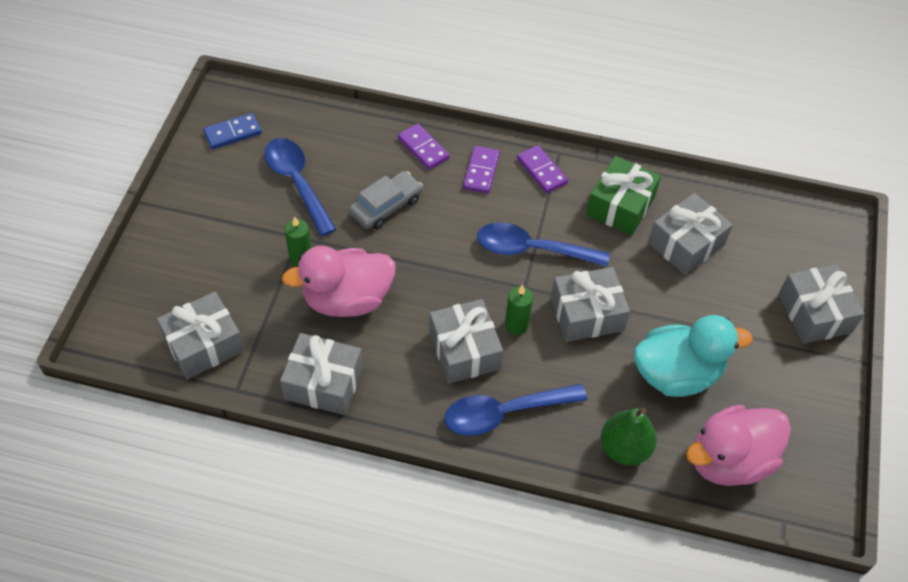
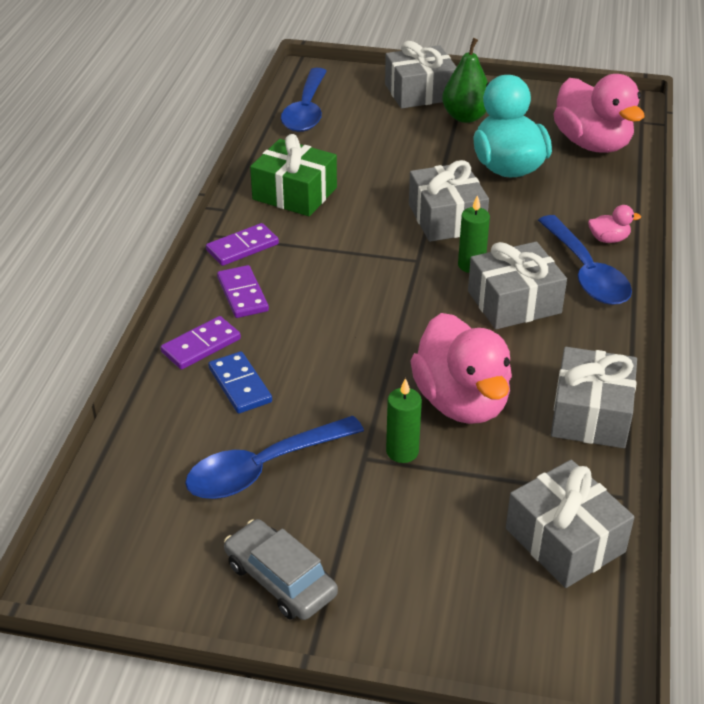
camera: 90 degrees left, 15 degrees down
blue domino [203,113,262,149] -> blue domino moved to [208,351,272,413]
grey car [349,171,423,229] -> grey car moved to [224,519,338,620]
purple domino [463,146,500,194] -> purple domino turned 60 degrees clockwise [217,265,269,318]
blue spoon [477,222,609,267] -> blue spoon moved to [281,68,327,132]
green pear [601,408,657,466] -> green pear moved to [442,38,488,123]
grey gift [648,193,733,275] -> none
none -> pink duck [588,205,641,243]

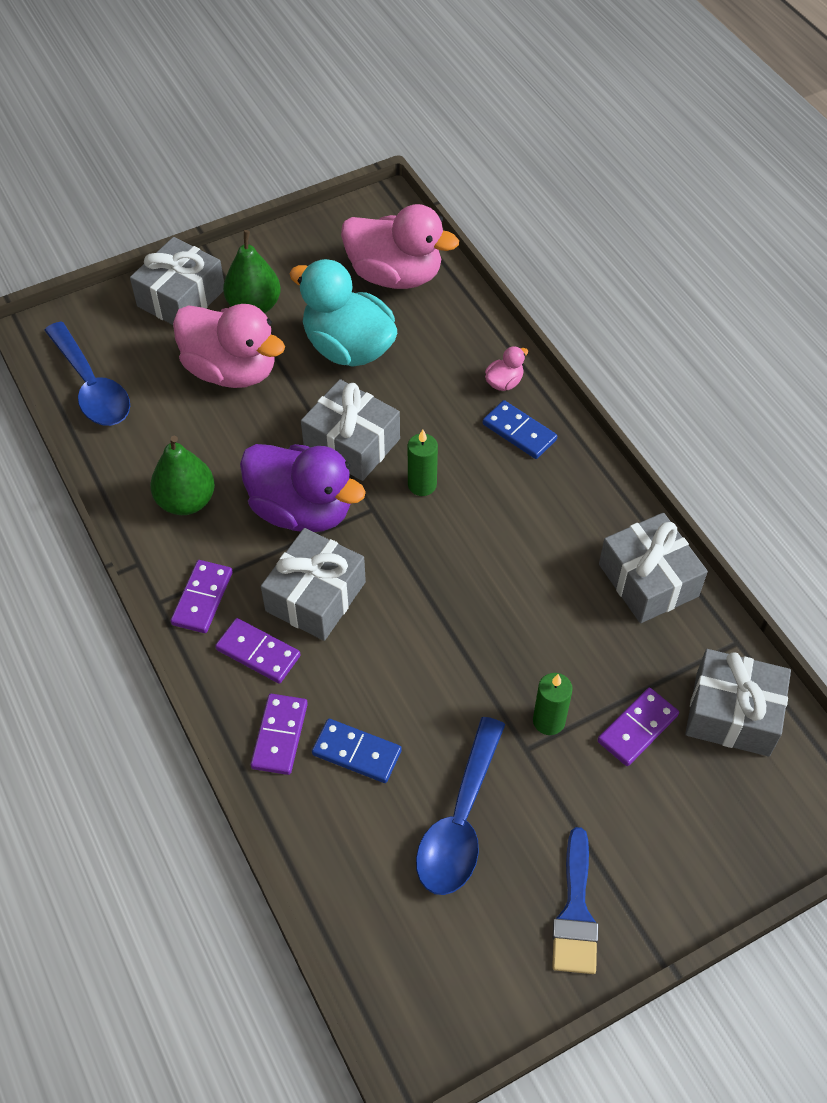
camera: 40 degrees left, 15 degrees up
grey car [224,519,338,620] -> blue brush [552,827,598,974]
green gift [250,134,337,216] -> green pear [150,436,215,515]
pink duck [410,313,512,424] -> pink duck moved to [173,304,285,388]
grey gift [468,242,567,329] -> grey gift moved to [261,528,366,641]
blue spoon [538,215,632,305] -> blue domino [483,400,557,459]
none -> purple duck [240,444,366,532]
none -> purple domino [597,688,679,766]

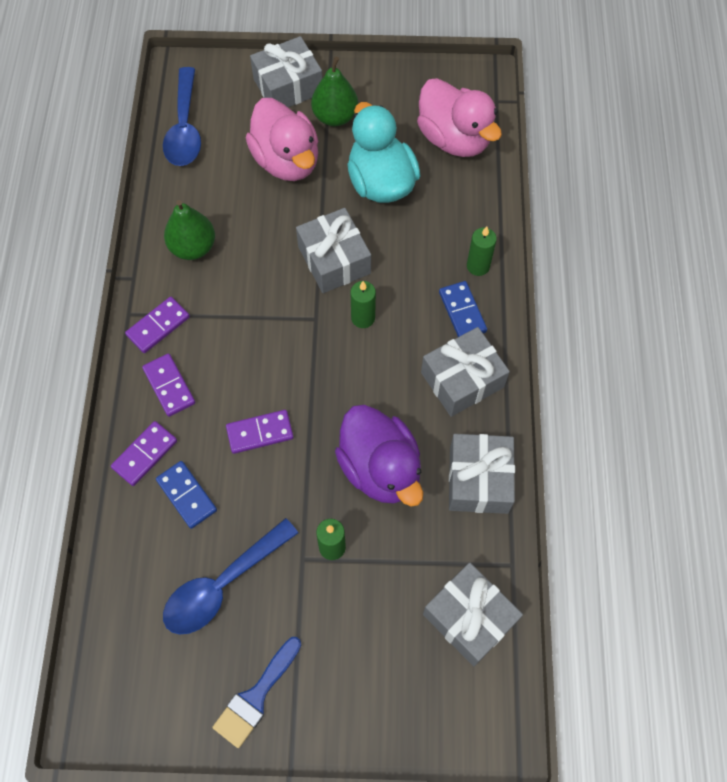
camera: 30 degrees right, 10 degrees up
purple duck [240,444,366,532] -> purple duck moved to [335,405,424,507]
grey gift [261,528,366,641] -> grey gift moved to [421,327,510,417]
pink duck [485,346,528,391] -> green candle [467,226,497,276]
purple domino [597,688,679,766] -> purple domino moved to [226,410,294,454]

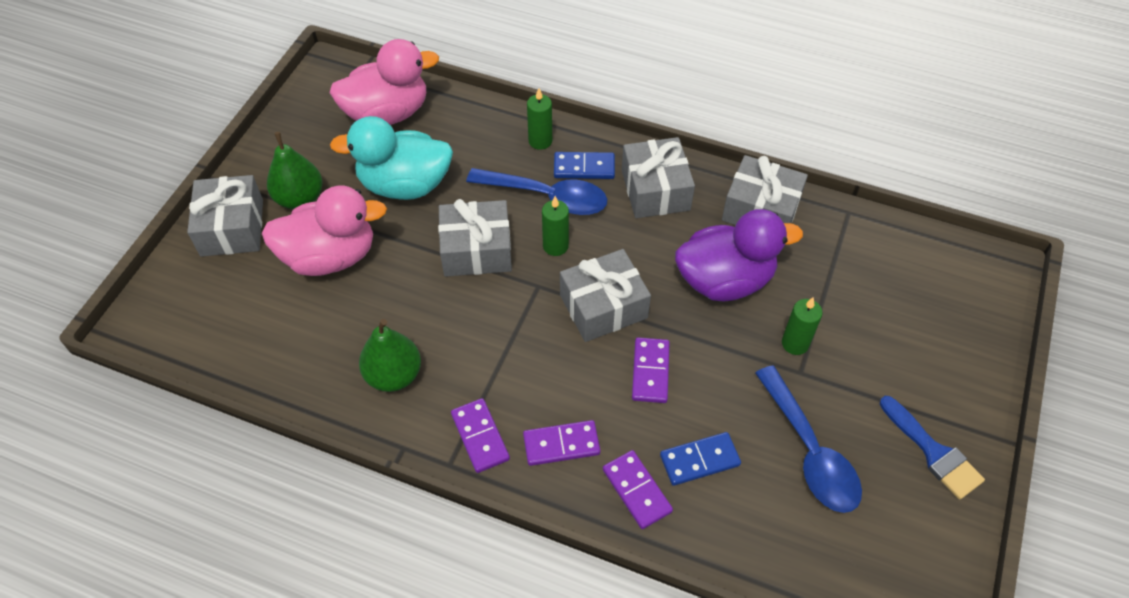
camera: 70 degrees left, 10 degrees down
blue spoon [163,67,201,166] -> blue spoon moved to [466,168,607,215]
grey gift [423,562,523,666] -> grey gift moved to [560,249,651,342]

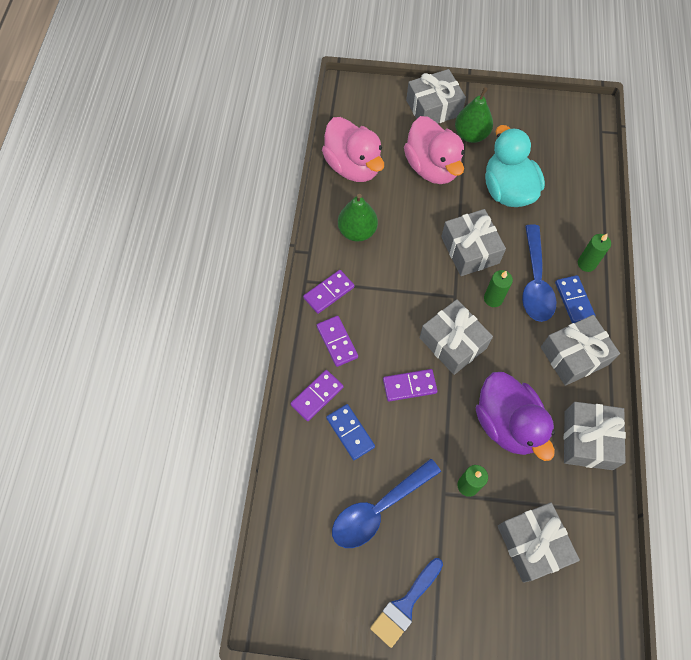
camera: 75 degrees right, 10 degrees up
pink duck [330,39,439,125] -> pink duck moved to [322,117,384,182]
none -> grey gift [498,502,580,583]

